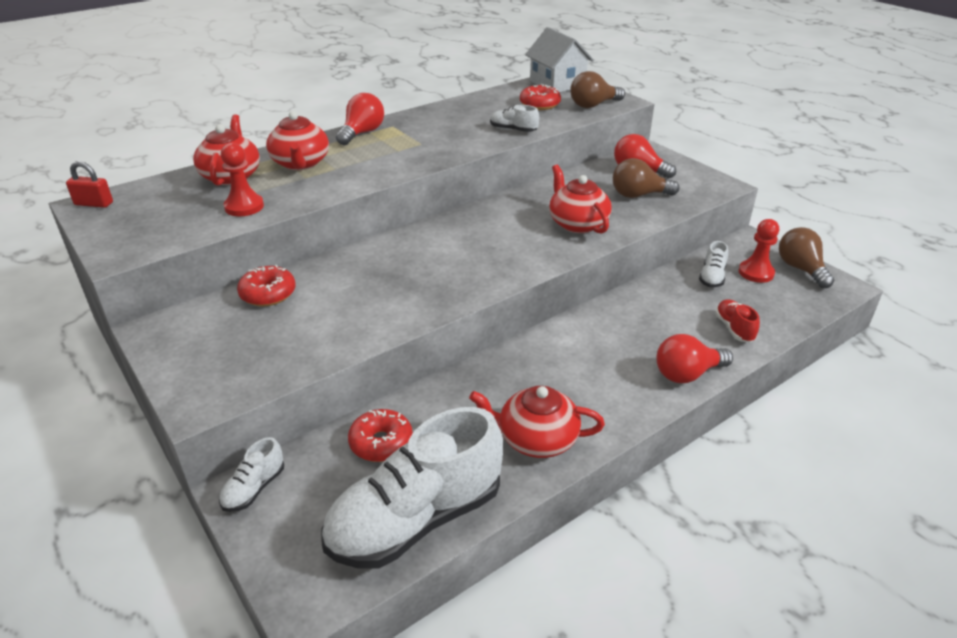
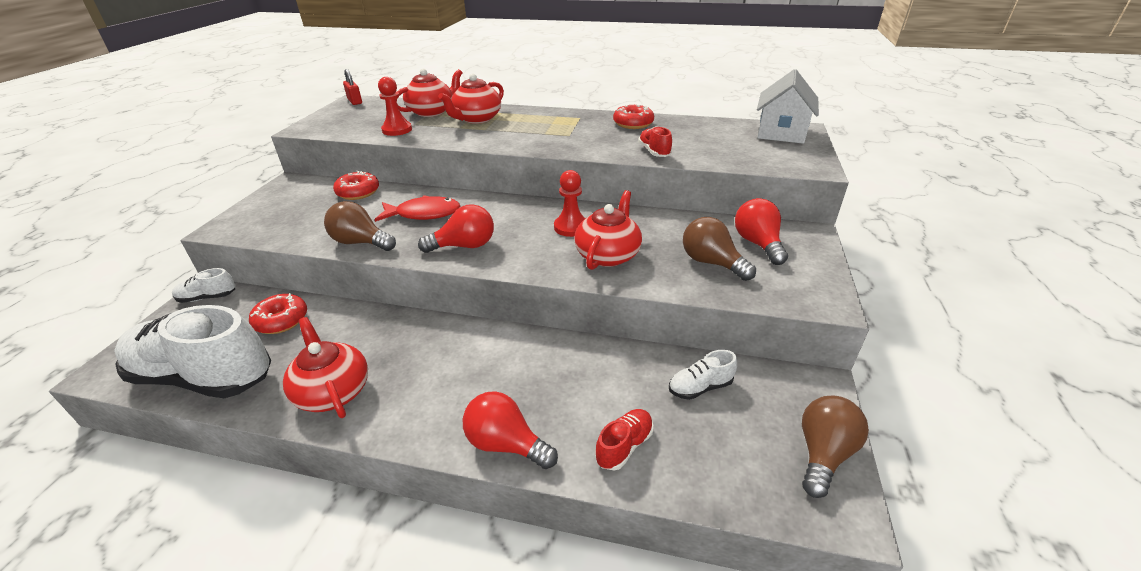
camera: 50 degrees right, 0 degrees up
red light bulb [336,93,384,145] -> red light bulb moved to [418,204,494,253]
white shoe [490,105,539,132] -> red shoe [638,126,672,157]
red donut [520,84,561,110] -> red donut moved to [613,105,654,129]
brown light bulb [570,71,625,108] -> brown light bulb moved to [324,201,396,251]
red pawn [738,219,779,283] -> red pawn moved to [554,170,586,237]
none -> red fish [375,195,460,222]

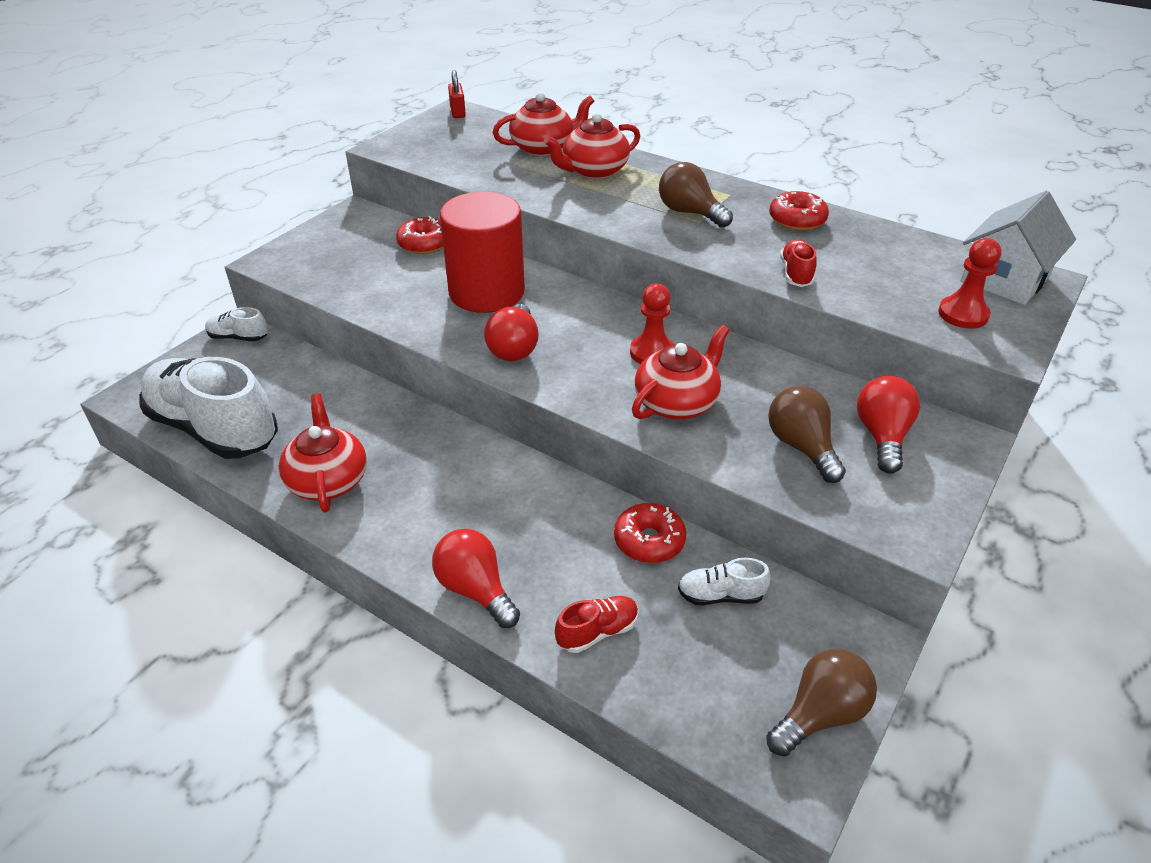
camera: 20 degrees right, 5 degrees up
red donut [249,293,307,334] -> red donut moved to [614,503,686,563]
brown light bulb [324,201,396,251] -> brown light bulb moved to [659,162,733,228]
red fish [375,195,460,222] -> red cylinder [440,192,525,313]
red pawn [378,77,412,136] -> red pawn moved to [938,238,1001,329]
red light bulb [418,204,494,253] -> red light bulb turned 90 degrees clockwise [484,304,539,361]

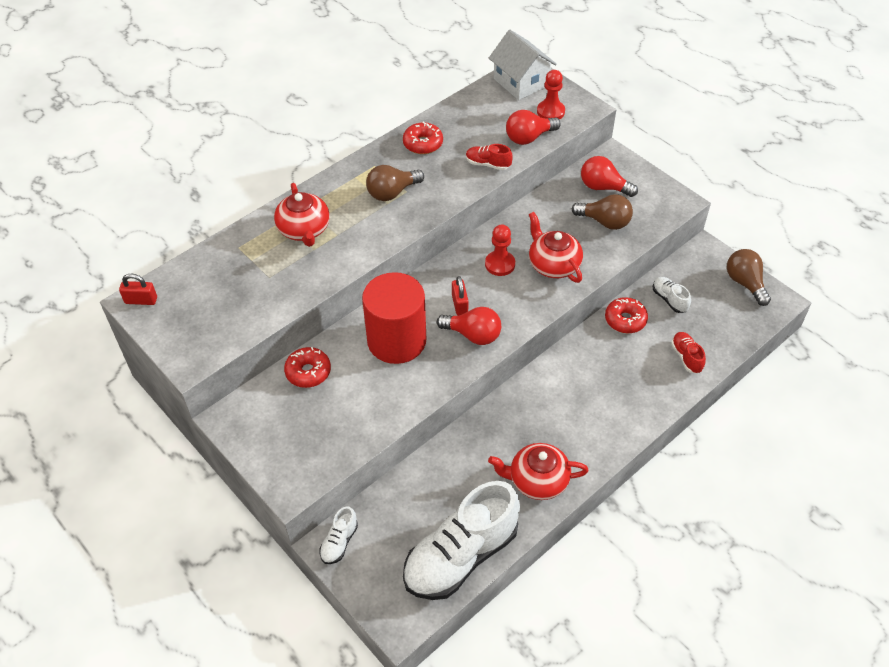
camera: 75 degrees left, 10 degrees up
red light bulb [432,529,520,628] -> red light bulb moved to [506,110,561,145]
red teapot [493,92,594,156] -> none
white shoe [678,558,771,605] -> white shoe turned 135 degrees clockwise [653,277,691,313]
brown light bulb [768,386,846,483] -> brown light bulb turned 150 degrees counterclockwise [572,194,633,230]
none -> red padlock [452,276,468,316]

